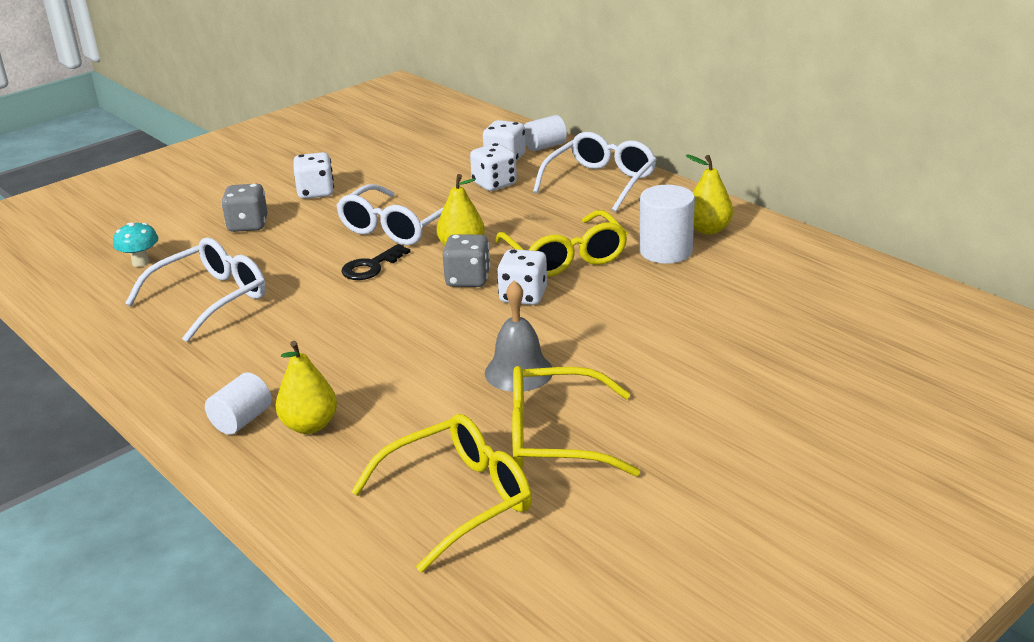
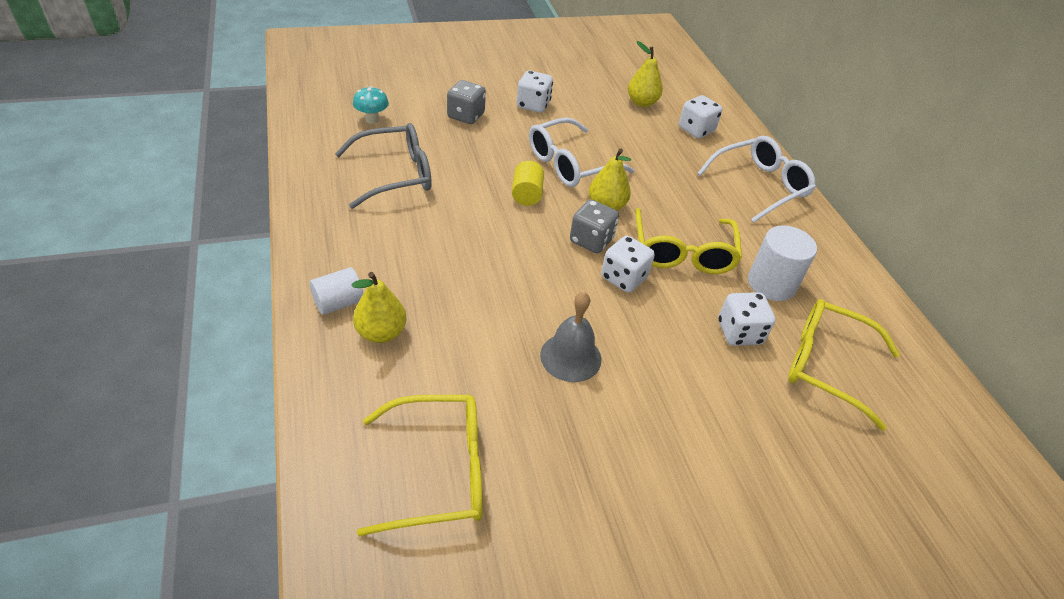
camera: 20 degrees right, 15 degrees up
white glasses [125,237,266,342] -> grey glasses [335,123,432,209]
black key [341,244,410,280] -> yellow cylinder [512,161,544,206]
white dice [470,143,517,191] -> white dice moved to [719,292,775,346]
yellow glasses [512,366,640,477] -> yellow glasses moved to [788,299,900,431]
white cylinder [524,115,567,151] -> none
yellow pear [685,154,733,235] -> yellow pear moved to [628,41,663,107]

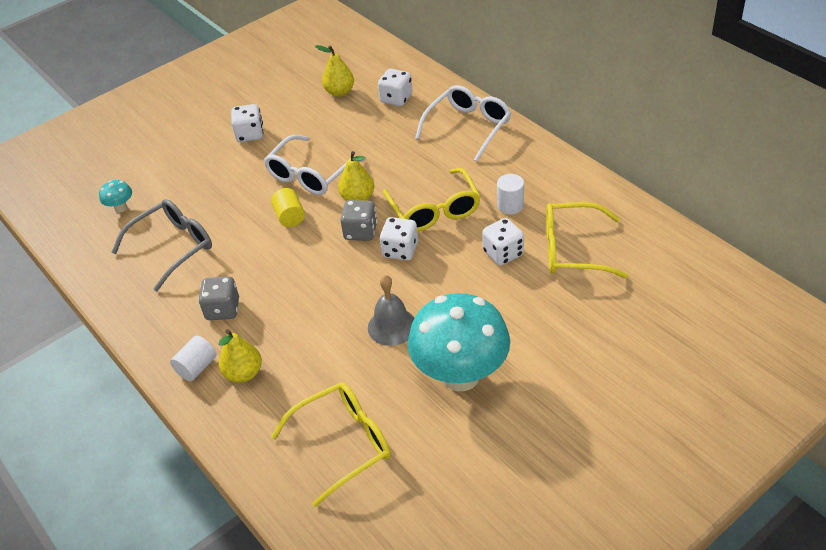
camera: 15 degrees left, 0 degrees up
grey dice [447,80,486,124] -> grey dice moved to [198,277,239,320]
white cylinder [748,225,817,301] -> white cylinder [497,174,524,214], size x0.67
none -> turquoise mushroom [408,293,510,391]

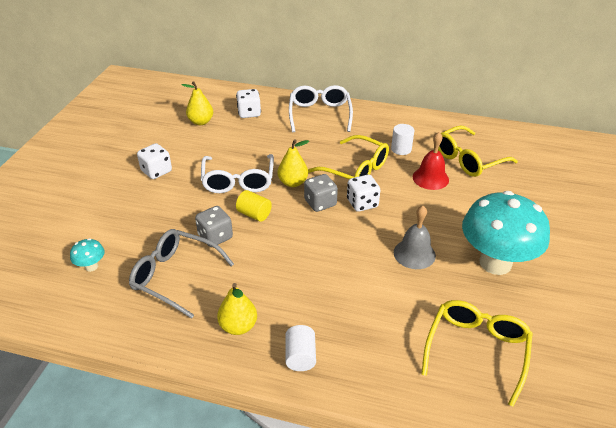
camera: 40 degrees left, 5 degrees down
grey glasses [112,199,212,292] -> grey glasses turned 75 degrees counterclockwise [129,229,234,319]
grey dice [198,277,239,320] -> grey dice moved to [195,206,233,247]
yellow pear [219,329,262,383] -> yellow pear moved to [217,283,257,335]
white dice [482,218,524,266] -> red bell [413,132,449,190]

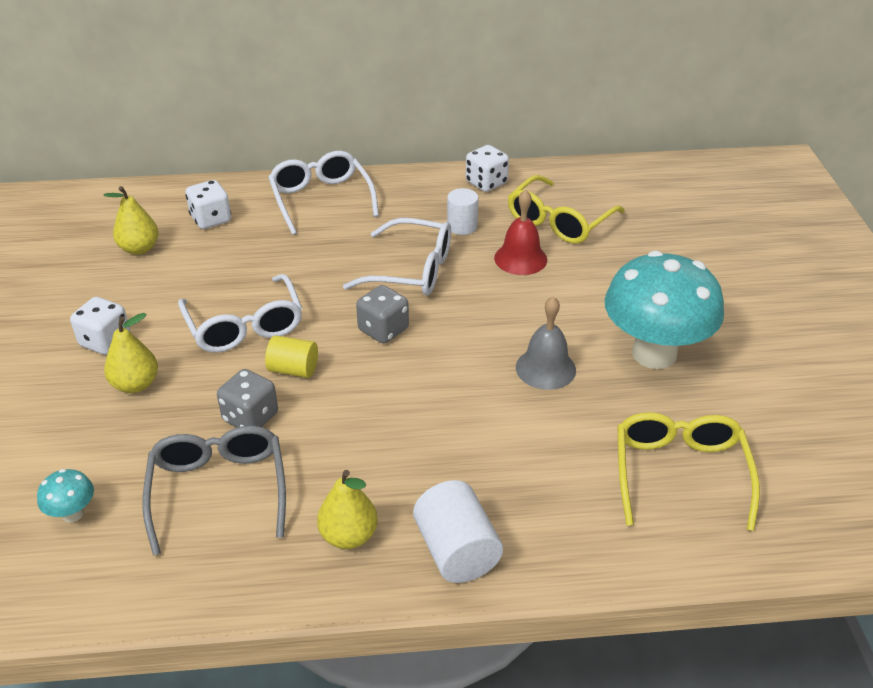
camera: 20 degrees left, 0 degrees up
grey glasses [129,229,234,319] -> grey glasses turned 75 degrees clockwise [142,426,286,556]
yellow pear [278,140,309,187] -> yellow pear moved to [104,313,158,393]
white cylinder [286,325,316,371] -> white cylinder [413,480,503,583], size x1.50
yellow glasses [308,135,389,179] -> white glasses [343,218,451,296]
white dice [347,175,380,212] -> white dice moved to [466,145,509,192]

